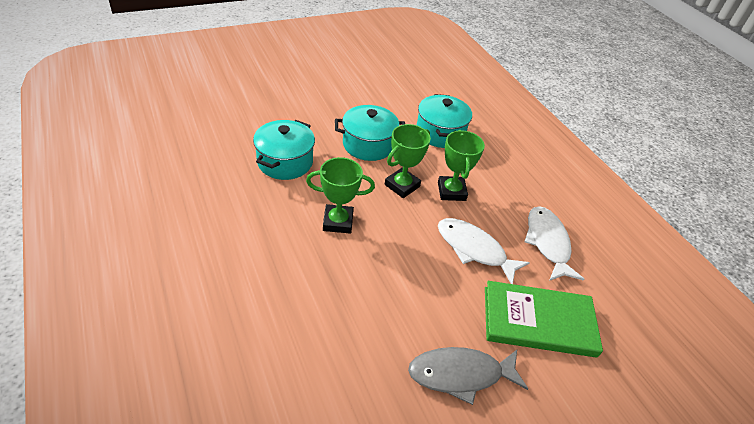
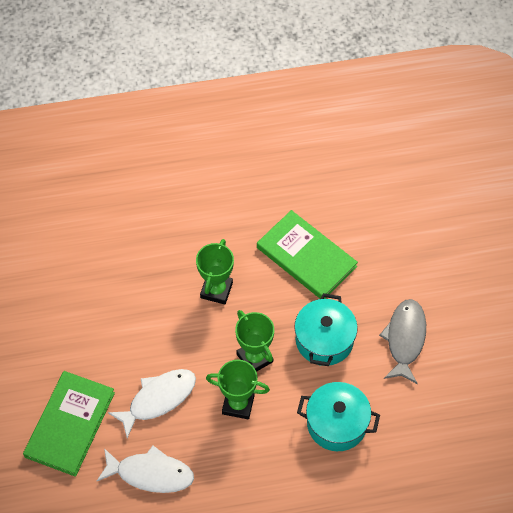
camera: 110 degrees right, 15 degrees up
turquoise pot [253,120,315,180] -> green book [257,210,358,299]
grey fish [408,347,528,405] -> grey fish moved to [379,299,426,384]

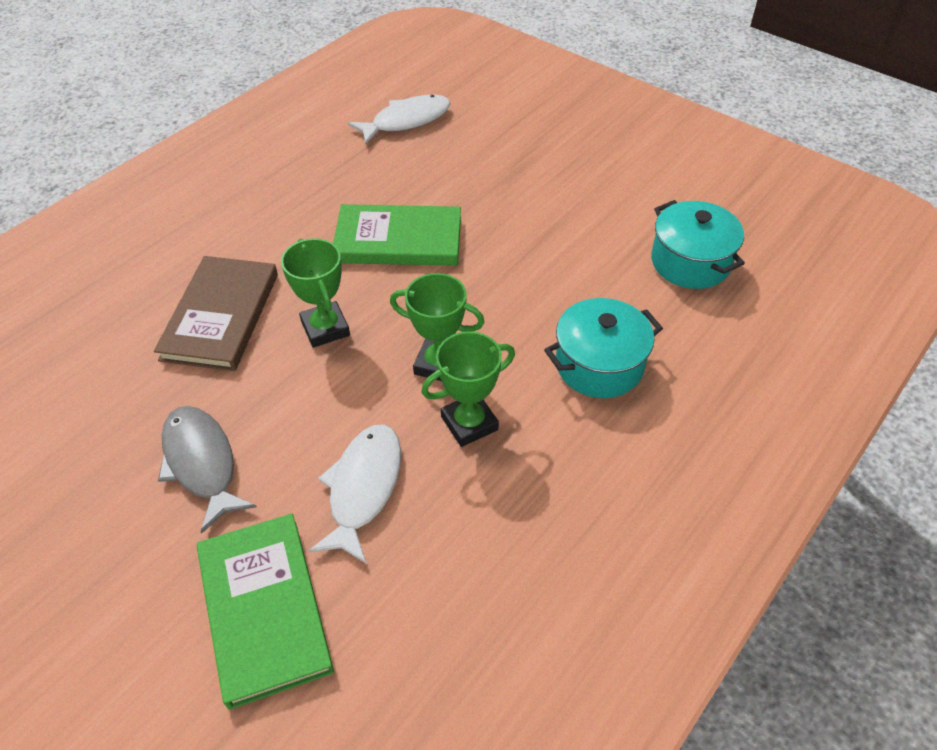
camera: 40 degrees left, 10 degrees down
white fish [97,445,194,493] -> white fish moved to [348,95,451,145]
turquoise pot [294,293,358,366] -> turquoise pot moved to [651,200,745,289]
grey fish [379,299,426,384] -> grey fish moved to [158,406,257,534]
none -> brown book [154,256,278,371]

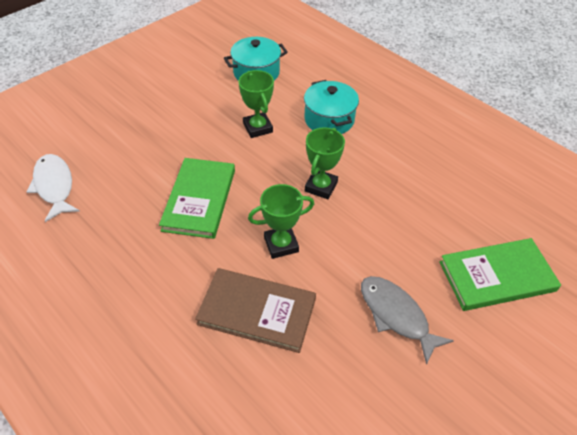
camera: 85 degrees left, 0 degrees up
grey fish [158,406,257,534] -> grey fish turned 75 degrees clockwise [361,276,454,365]
white fish [309,424,401,564] -> none
green trophy [421,331,515,447] -> green trophy moved to [239,70,274,138]

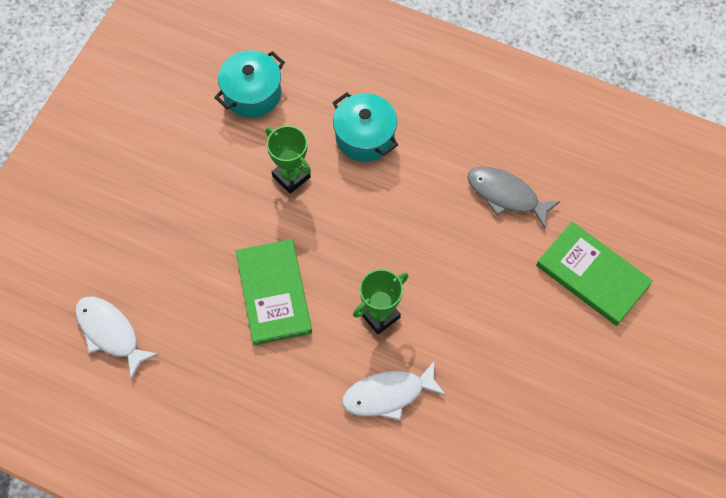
camera: 20 degrees left, 15 degrees up
brown book [195,268,316,353] -> white fish [342,360,446,420]
green trophy [305,127,345,199] -> none
grey fish [361,276,454,365] -> grey fish moved to [467,167,560,229]
green book [439,238,561,311] -> green book turned 75 degrees clockwise [536,222,653,326]

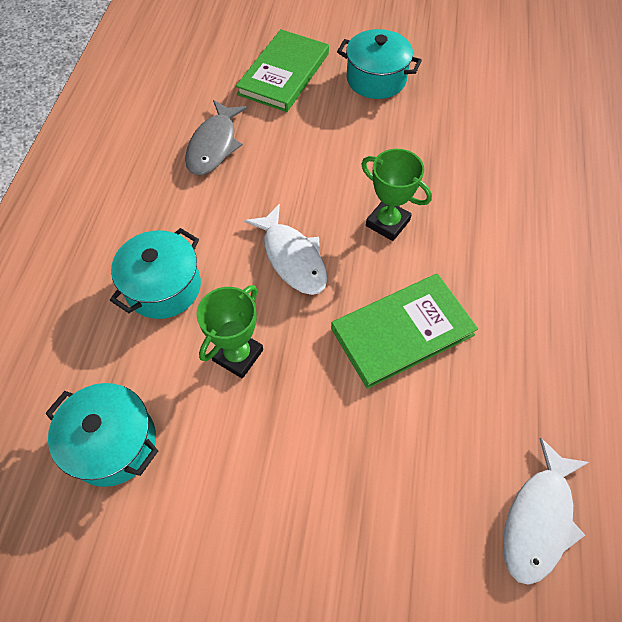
camera: 105 degrees left, 5 degrees down
white fish [342,360,446,420] -> white fish moved to [244,204,327,295]
none -> turquoise pot [337,29,422,99]

